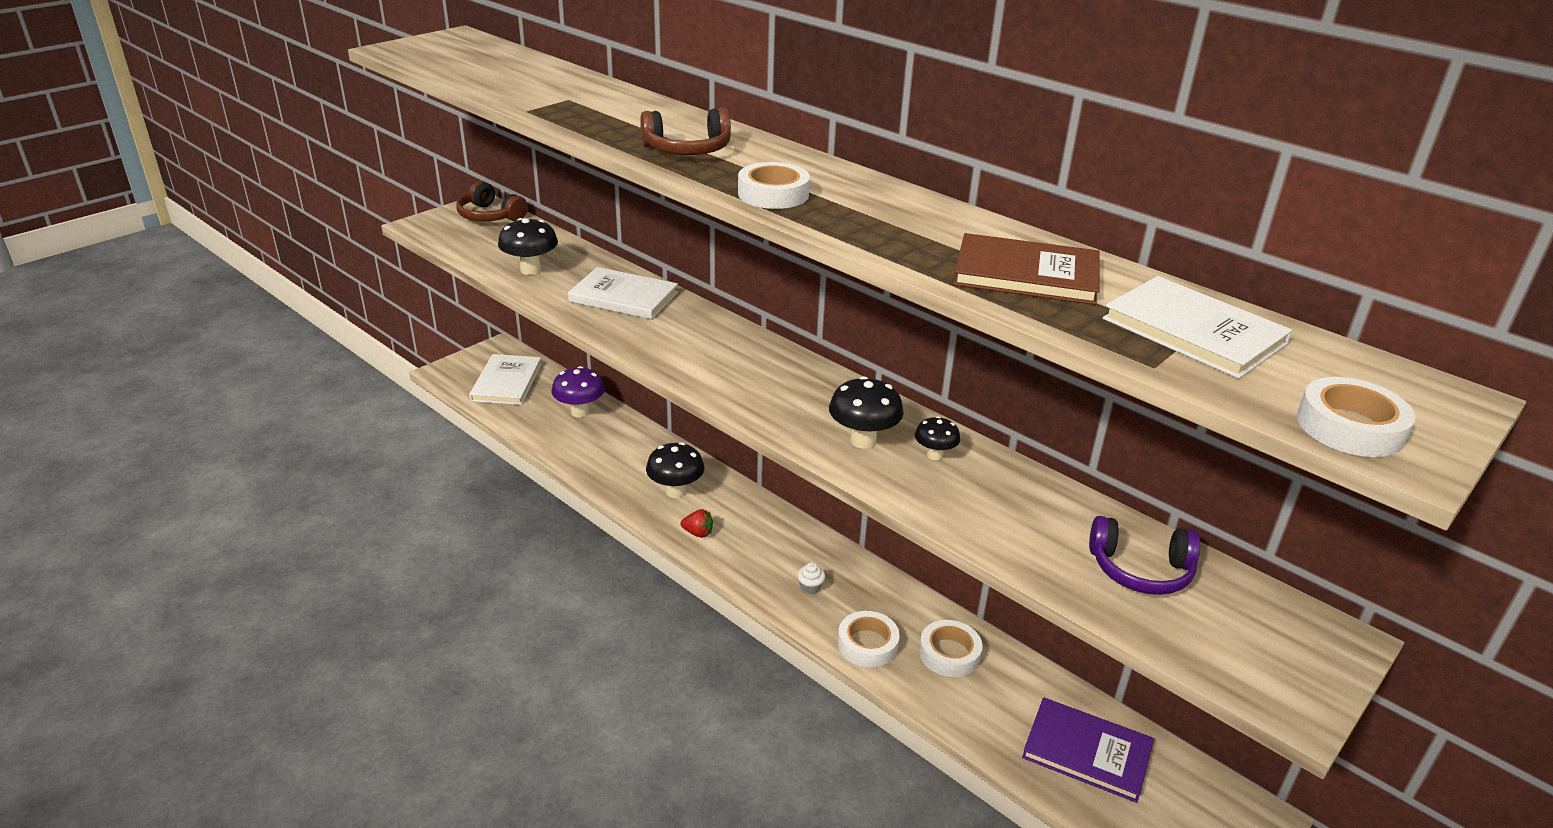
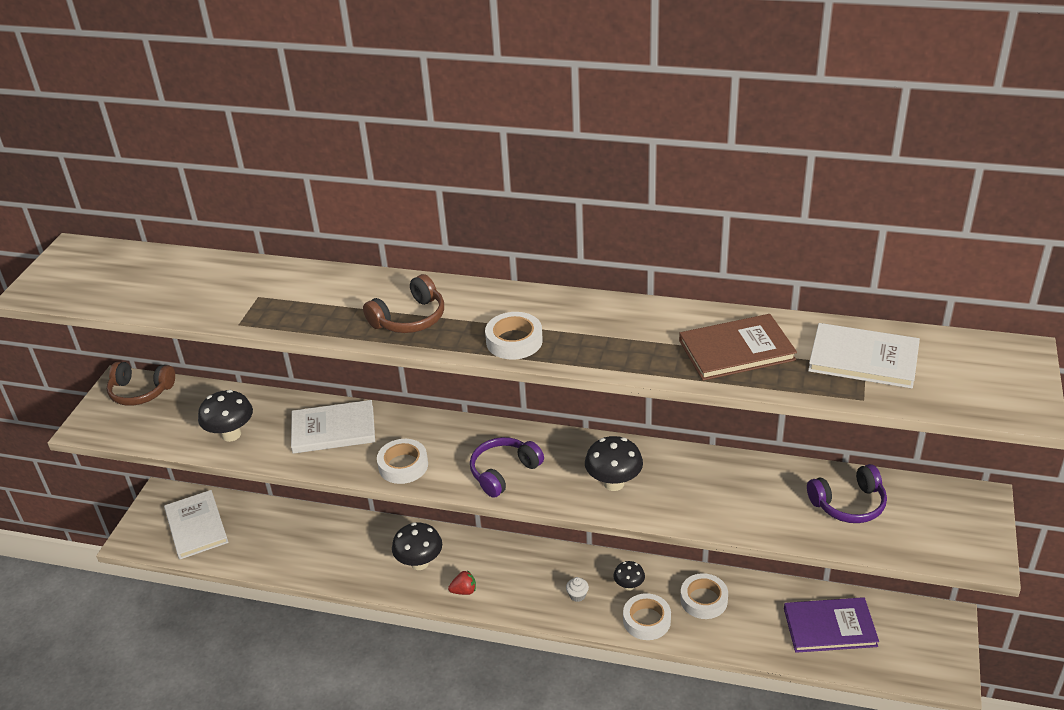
camera: 25 degrees left, 5 degrees up
purple mushroom [551,366,605,418] -> none
black mushroom [915,416,960,460] -> black mushroom moved to [613,561,645,591]
white tape [1297,377,1415,457] -> white tape moved to [377,439,428,484]
none -> purple headphones [470,437,544,498]

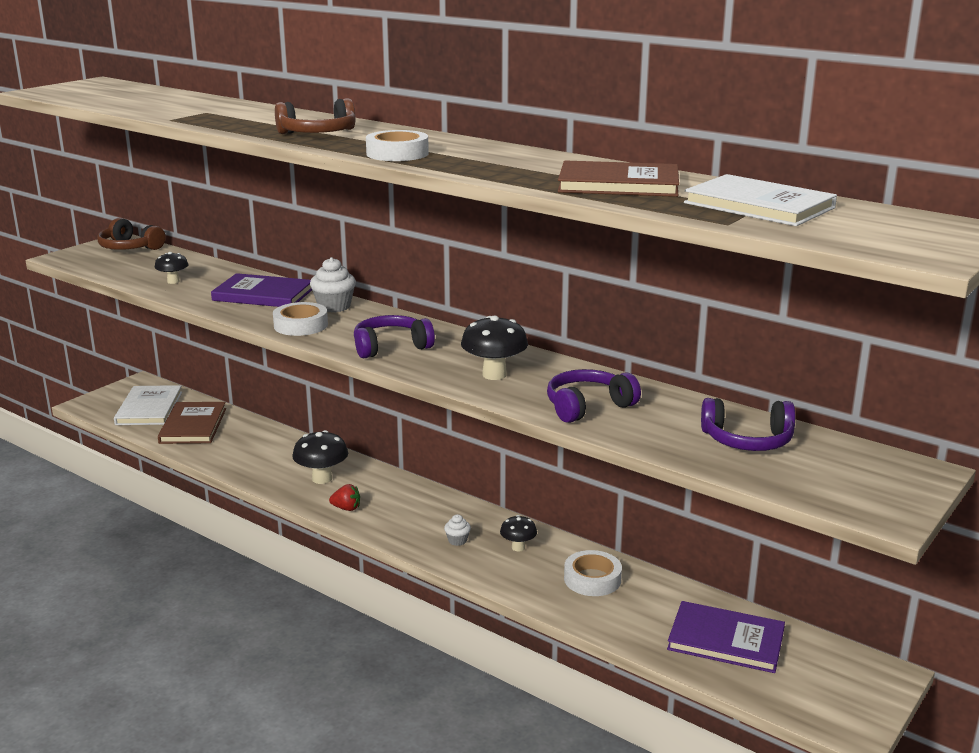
camera: 20 degrees right, 15 degrees down
black mushroom [198,390,253,442] -> black mushroom [154,252,188,284], size x0.60
white book [291,400,375,454] -> purple book [211,273,312,307]
white tape [623,593,671,640] -> none
none -> brown book [158,402,226,444]
none -> white cupcake [310,257,356,312]
none -> purple headphones [547,369,641,423]

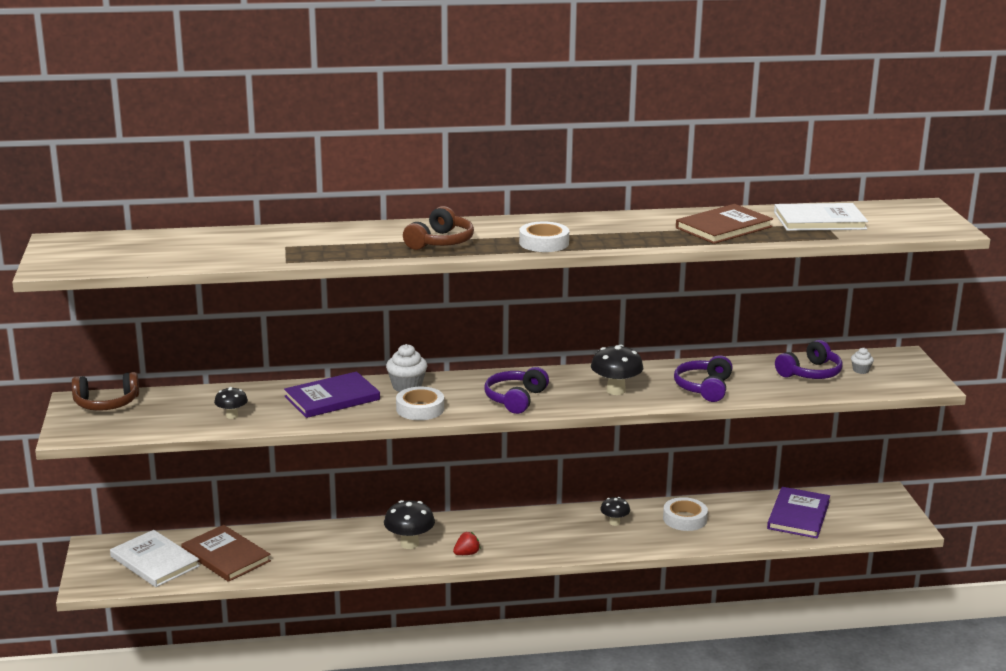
camera: 45 degrees left, 0 degrees up
white cupcake [444,514,471,546] -> white cupcake moved to [851,347,874,374]
purple book [667,601,785,673] -> purple book turned 45 degrees counterclockwise [767,487,830,538]

